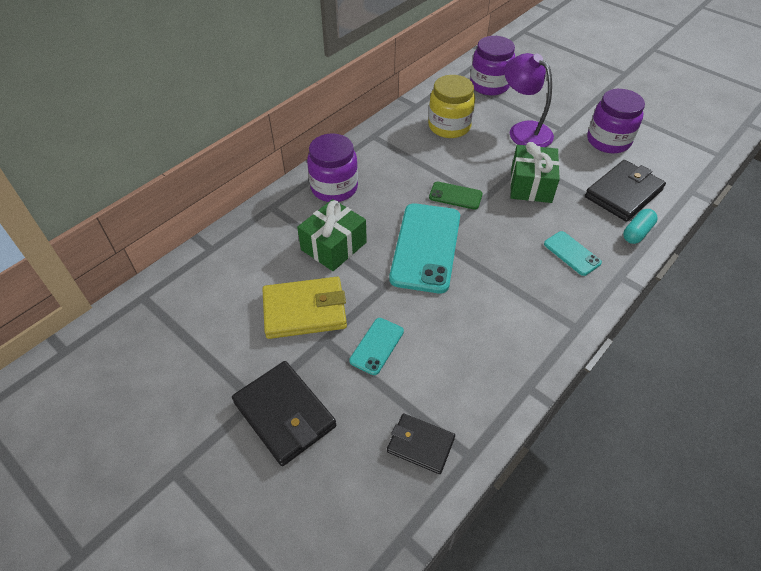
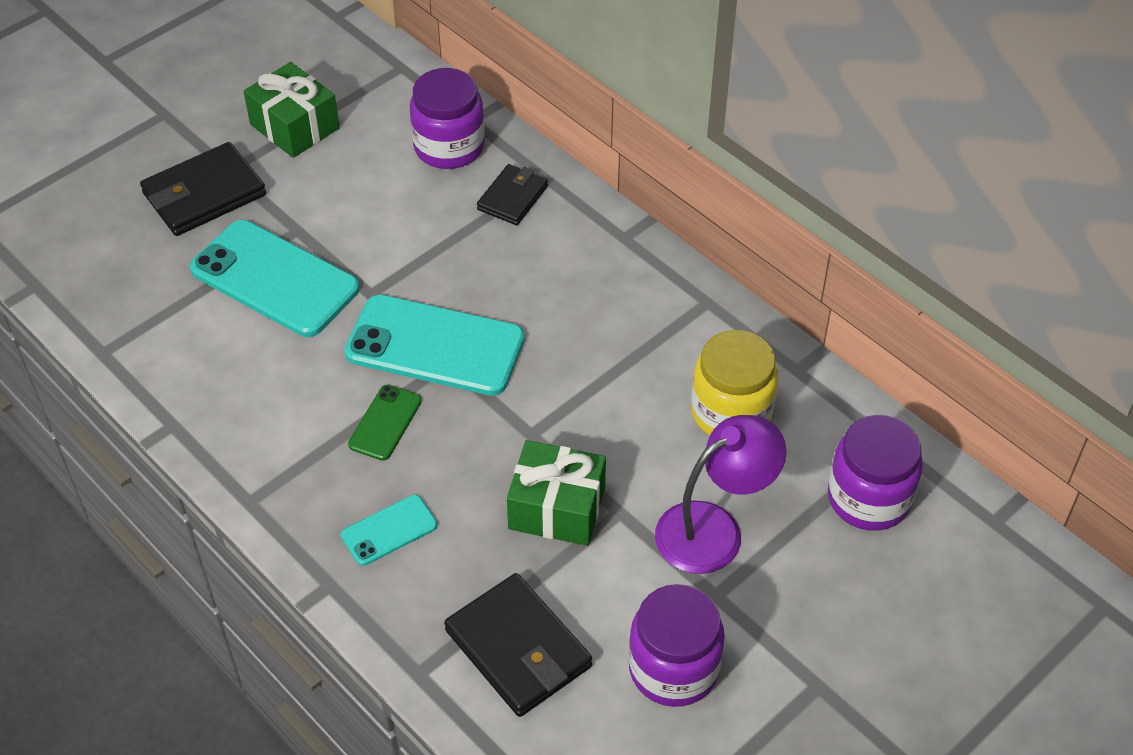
camera: 95 degrees right, 0 degrees up
yellow wallet [262,277,347,339] -> none
green gift [297,199,367,271] -> green gift moved to [243,62,340,158]
purple jar [307,133,358,202] -> purple jar moved to [410,68,485,169]
turquoise phone [349,318,404,375] -> turquoise phone [190,220,360,337], size x2.03
black wallet [387,413,455,474] -> black wallet moved to [477,164,548,225]
green phone [429,182,483,210] -> green phone moved to [348,384,422,461]
turquoise capsule [623,209,658,244] -> none

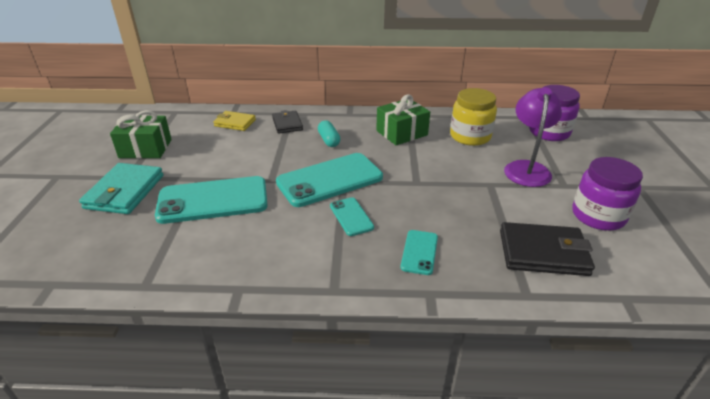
camera: 45 degrees left, 15 degrees down
black wallet [140,142,266,236] -> turquoise wallet [79,163,163,214]
green phone [348,384,422,461] -> turquoise phone [330,197,374,236]
purple jar [410,68,485,169] -> yellow wallet [213,111,256,131]
green gift [507,440,606,546] -> green gift moved to [376,94,430,145]
none -> turquoise capsule [318,120,340,147]

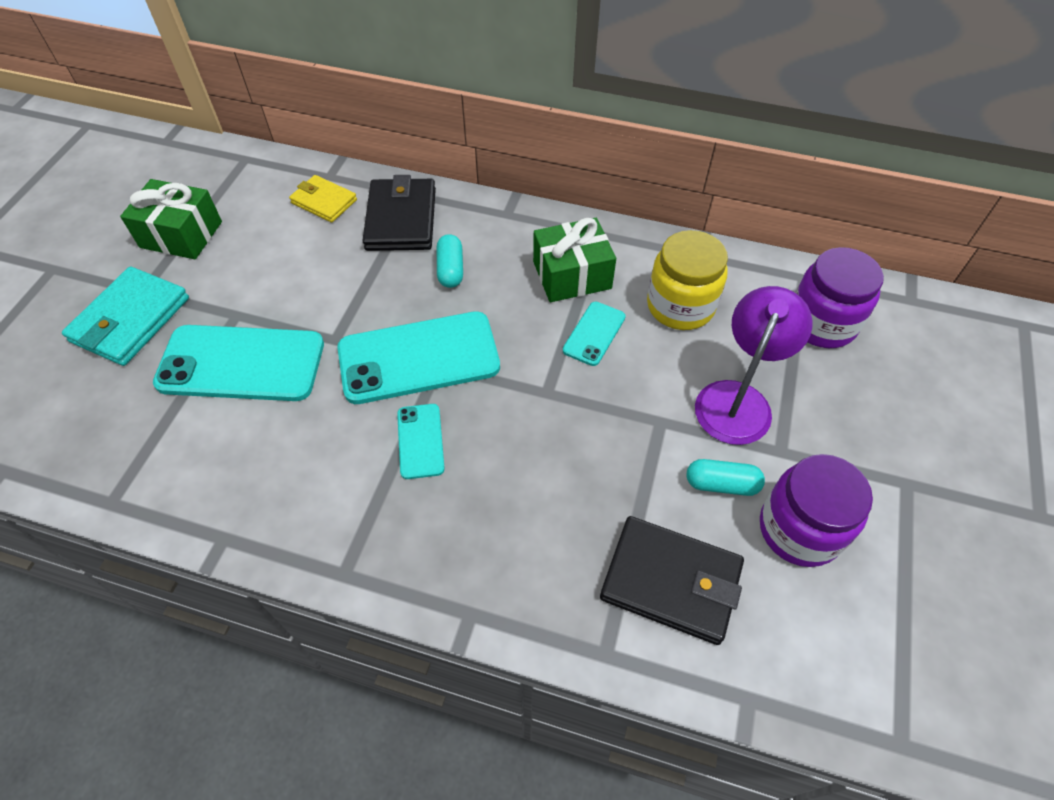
camera: 15 degrees right, 20 degrees up
black wallet [272,110,303,134] -> black wallet [362,175,436,251], size x1.61
turquoise phone [401,230,438,275] -> turquoise phone moved to [563,302,625,366]
none -> turquoise capsule [687,459,765,496]

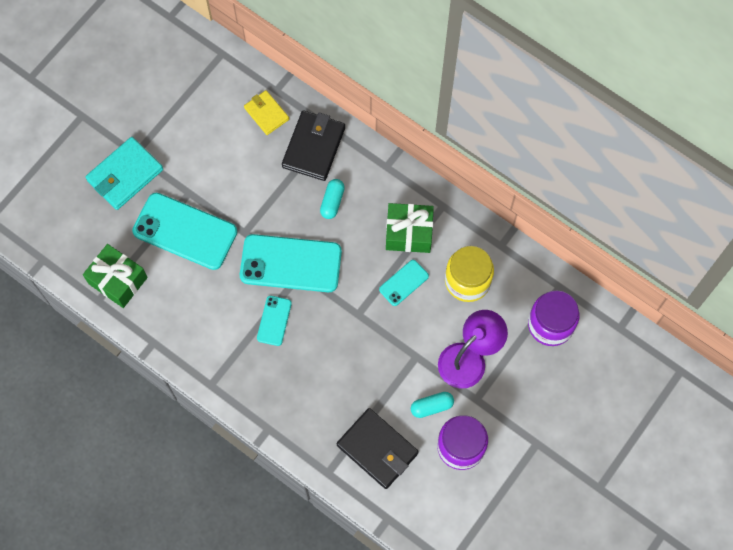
camera: 20 degrees right, 15 degrees up
green gift [120,179,222,259] -> green gift moved to [83,244,148,308]
turquoise capsule [687,459,765,496] -> turquoise capsule turned 45 degrees counterclockwise [411,392,454,418]

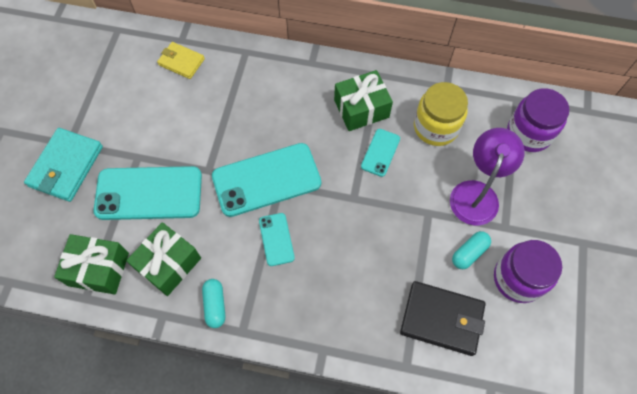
camera: 25 degrees left, 5 degrees down
black wallet [282,111,345,181] -> none
turquoise capsule [320,179,345,219] -> turquoise capsule moved to [202,279,225,328]
none -> green gift [126,222,201,296]

